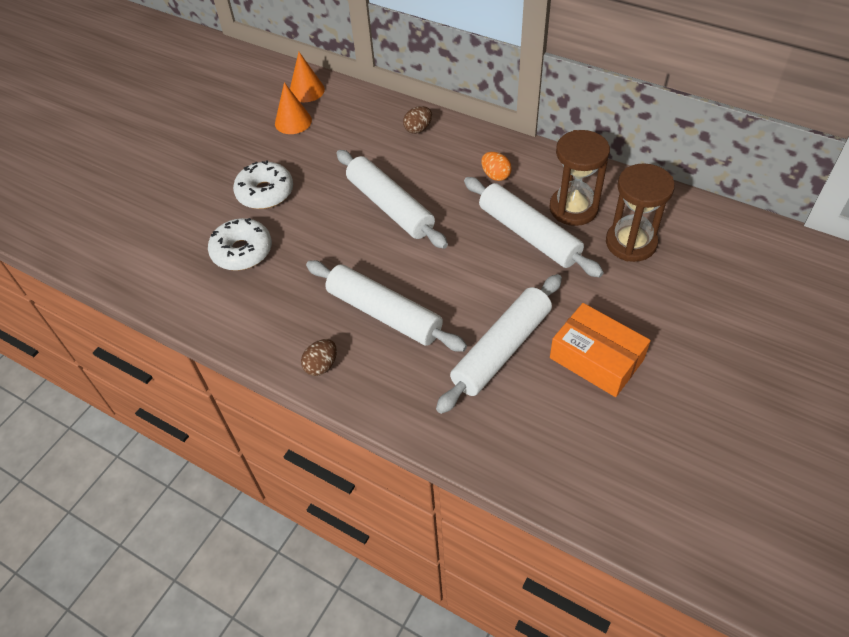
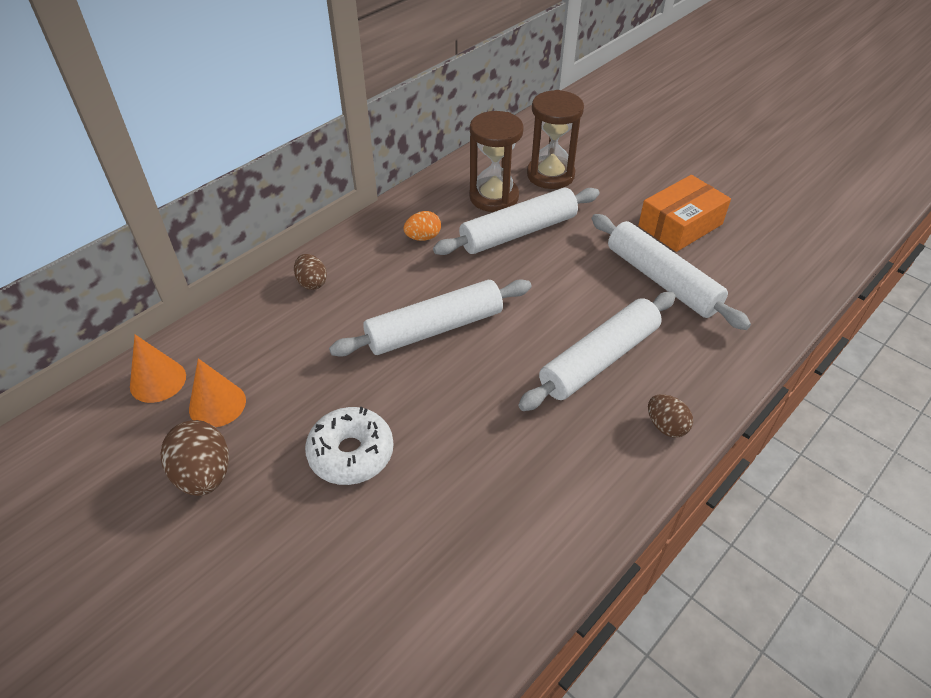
camera: 80 degrees left, 5 degrees down
white donut [208,218,272,271] -> none
none -> brown egg [161,420,229,496]

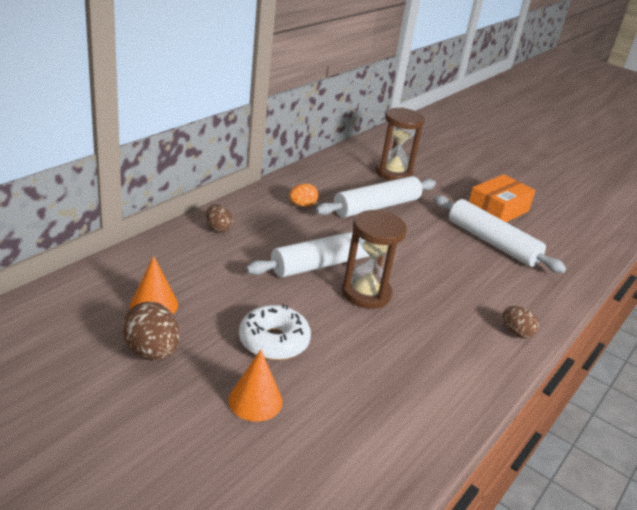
camera: 10 degrees left, 15 degrees down
orange cone [130,335,186,403] -> orange cone moved to [228,350,283,422]
brown hourglass [469,111,524,212] -> brown hourglass moved to [342,210,407,309]
white rolling pin [518,292,676,411] -> none

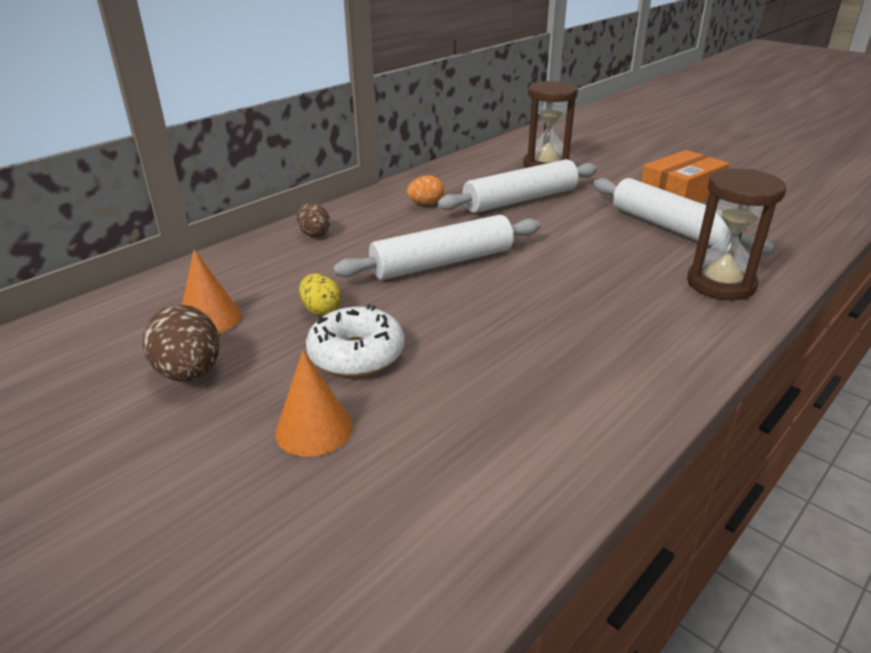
camera: 10 degrees right, 0 degrees up
brown hourglass [342,210,407,309] -> brown hourglass moved to [687,169,786,300]
brown egg [503,306,539,339] -> none
none -> yellow egg [299,273,341,315]

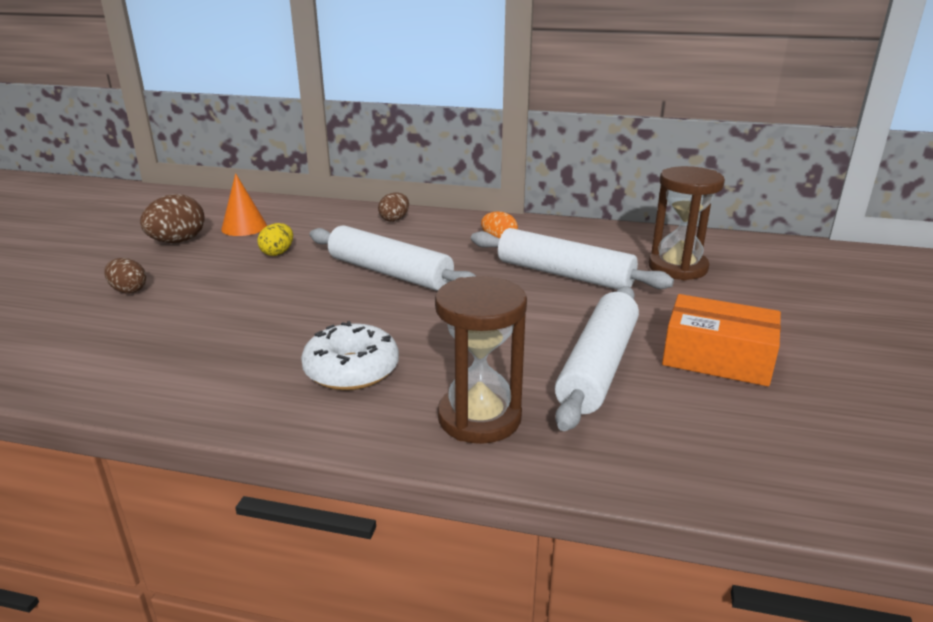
camera: 60 degrees right, 5 degrees down
orange cone [275,350,353,457] -> brown egg [104,258,146,294]
white donut [306,304,405,377] -> white donut moved to [301,321,399,390]

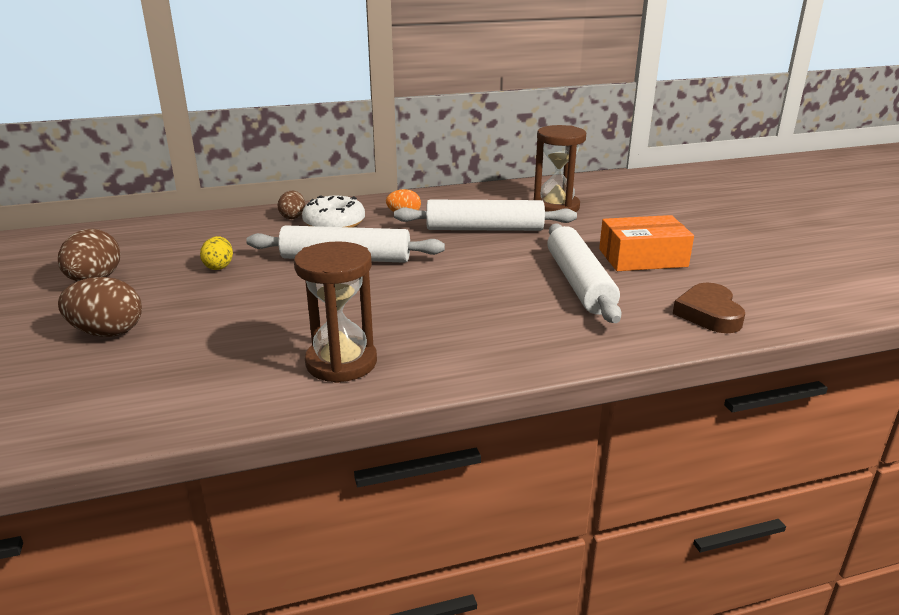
camera: 30 degrees left, 0 degrees up
brown egg [104,258,146,294] -> brown egg [58,277,142,337], size x1.62
orange cone [221,173,267,236] -> none
white donut [301,321,399,390] -> white donut moved to [302,195,365,228]
brown hourglass [435,276,527,444] -> brown hourglass moved to [294,241,377,383]
none -> brown heart [673,283,745,333]

